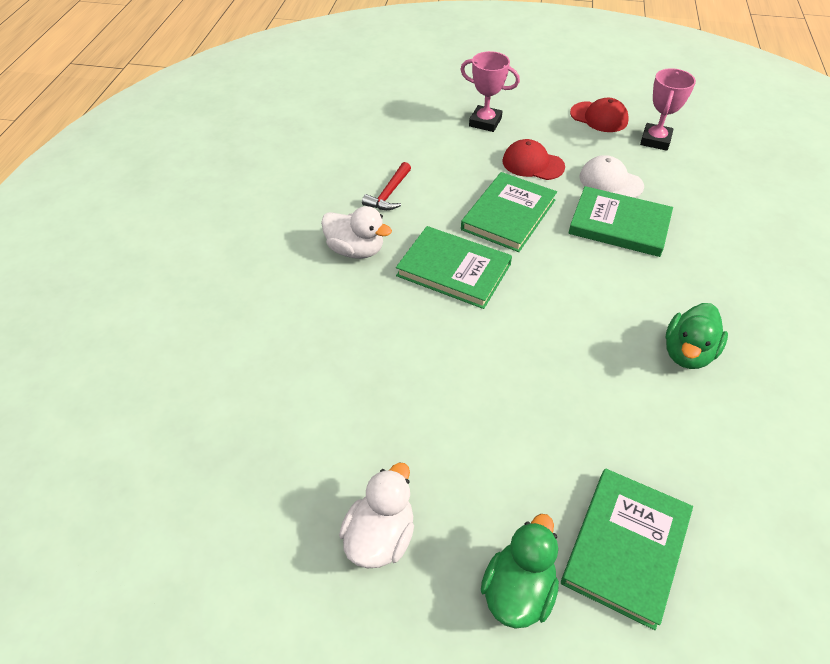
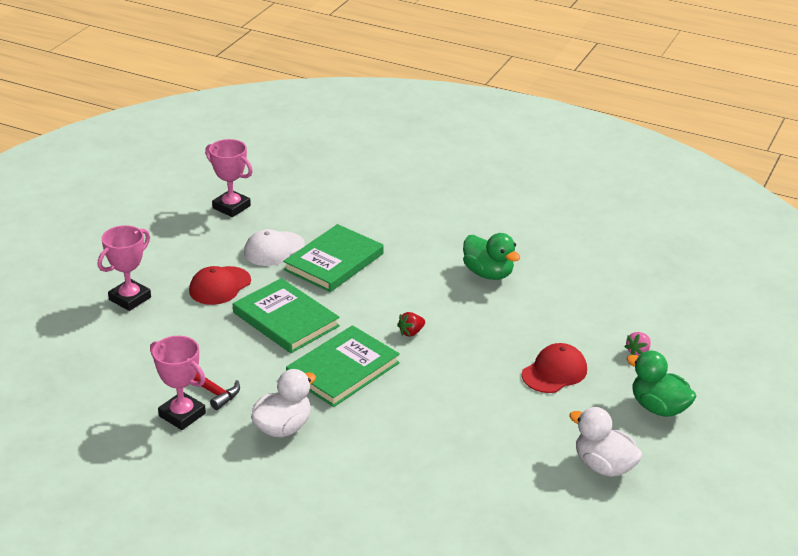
camera: 75 degrees left, 15 degrees down
green book [561,468,693,630] -> pink strawberry [624,332,651,356]
red cap [570,98,629,132] -> red cap moved to [522,343,587,393]
none -> pink trophy [150,336,206,430]
none -> red strawberry [397,312,425,337]

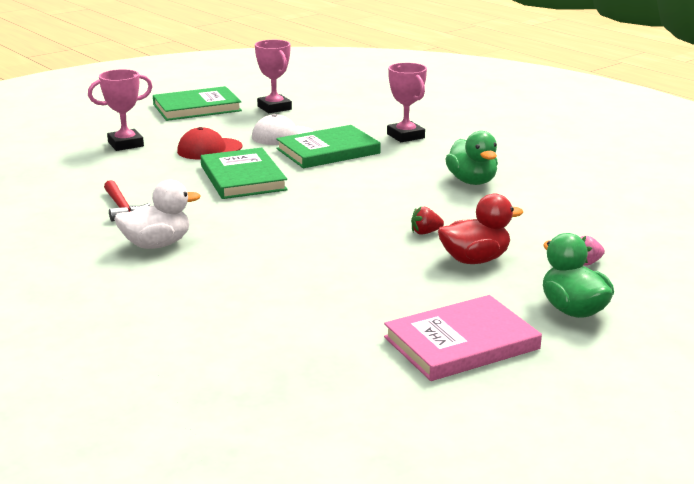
camera: 25 degrees right, 10 degrees down
pink trophy [150,336,206,430] -> pink trophy moved to [387,63,427,142]
green book [286,325,400,407] -> green book moved to [153,86,242,121]
red strawberry [397,312,425,337] -> red strawberry moved to [411,207,444,235]
red cap [522,343,587,393] -> red duck [438,194,523,264]
white duck [569,407,643,477] -> pink book [384,295,542,381]

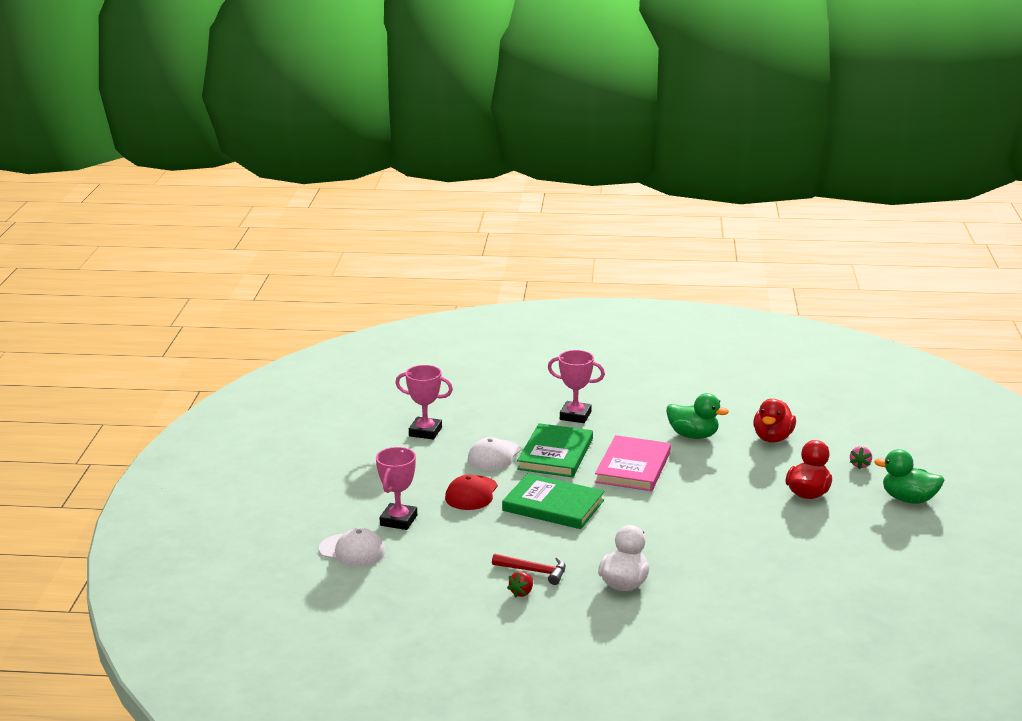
camera: 45 degrees left, 0 degrees up
green book [153,86,242,121] -> none
pink book [384,295,542,381] -> pink book moved to [595,435,671,491]
red strawberry [411,207,444,235] -> red strawberry moved to [507,571,533,597]
none -> white cap [319,528,386,566]
none -> red duck [753,399,796,443]

